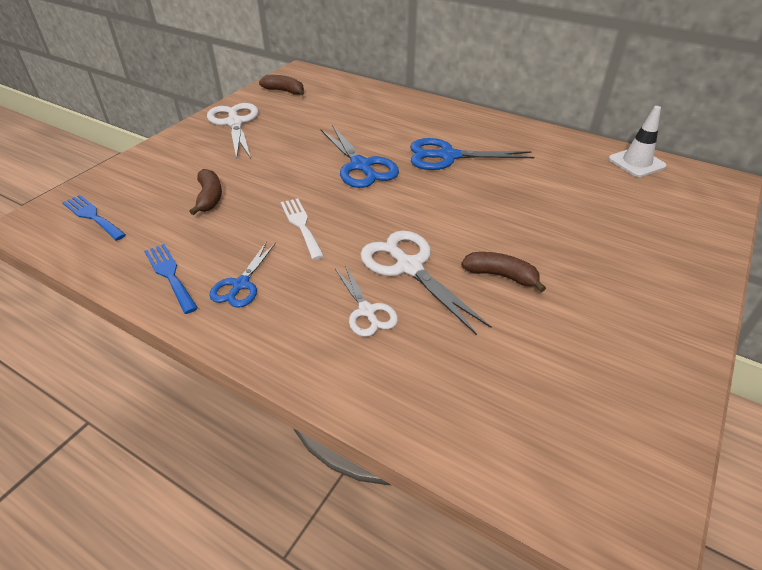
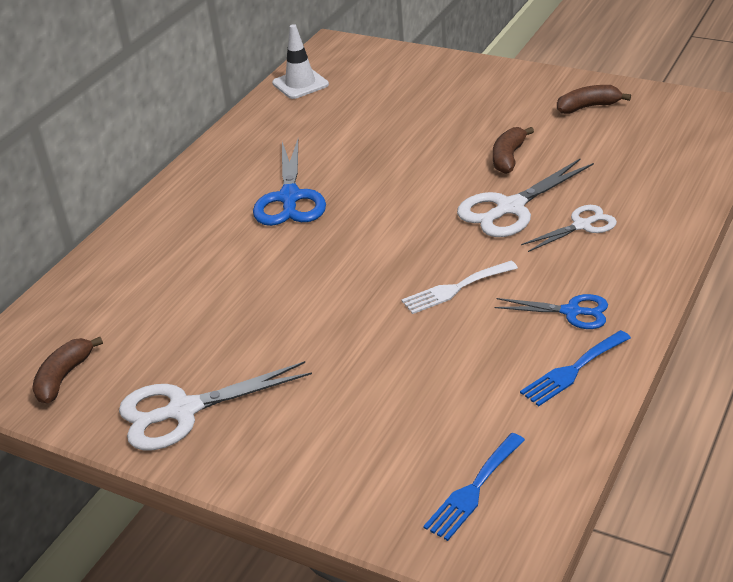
camera: 90 degrees left, 5 degrees down
brown banana [189,169,222,215] -> brown banana moved to [557,85,631,114]
blue scissors [320,125,399,188] -> none

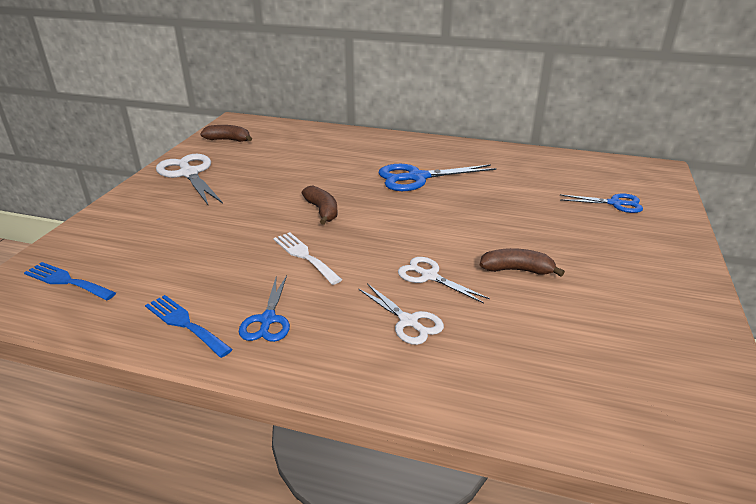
camera: 75 degrees right, 5 degrees down
white traffic cone [272,24,329,99] -> none
white scissors [457,159,594,237] -> white scissors [398,257,490,304], size x0.61
brown banana [557,85,631,114] -> brown banana moved to [302,185,338,225]
none -> blue scissors [560,194,643,213]

